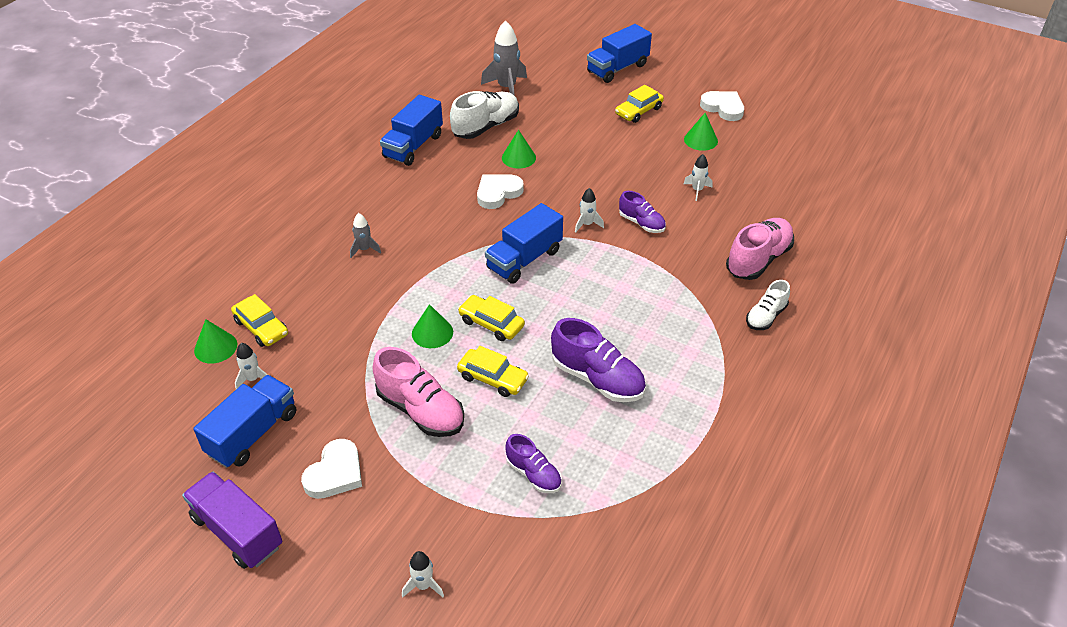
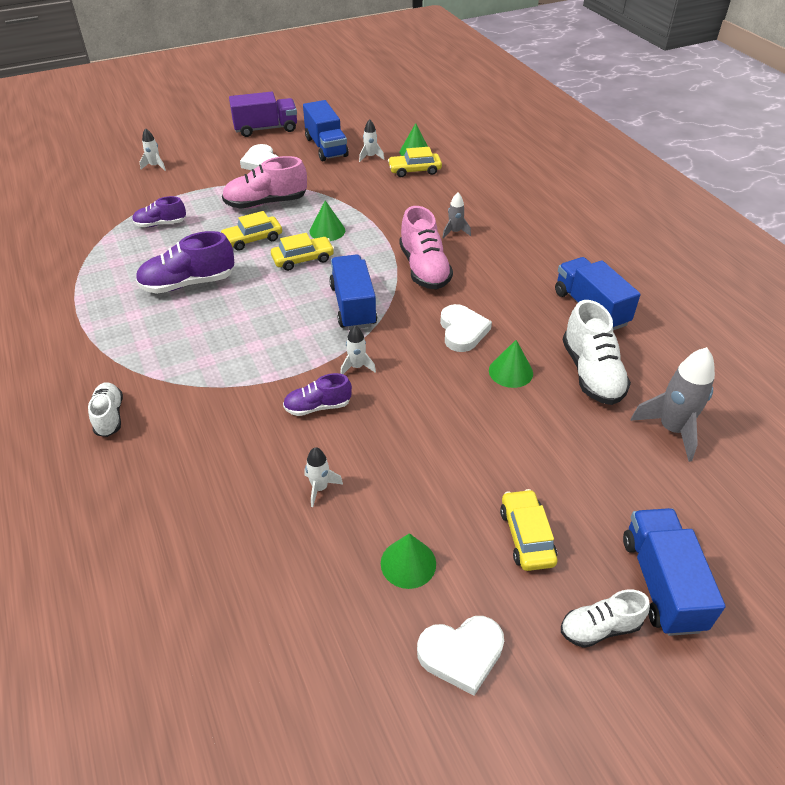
camera: 125 degrees right, 0 degrees up
pink shoe [726,218,794,280] -> pink shoe moved to [399,206,453,289]
none -> white shoe [561,589,650,648]

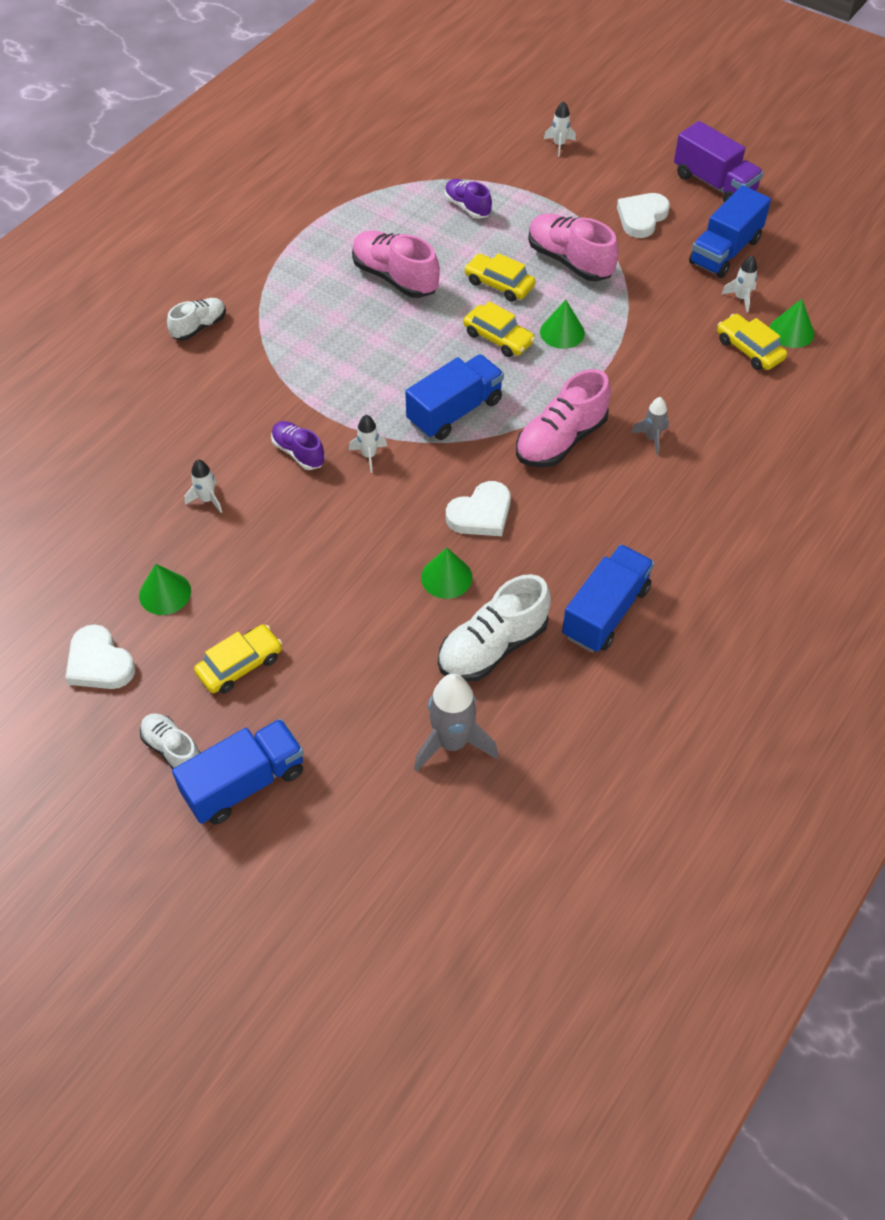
camera: 60 degrees right, 10 degrees up
purple shoe [136,231,234,294] -> pink shoe [352,230,440,298]

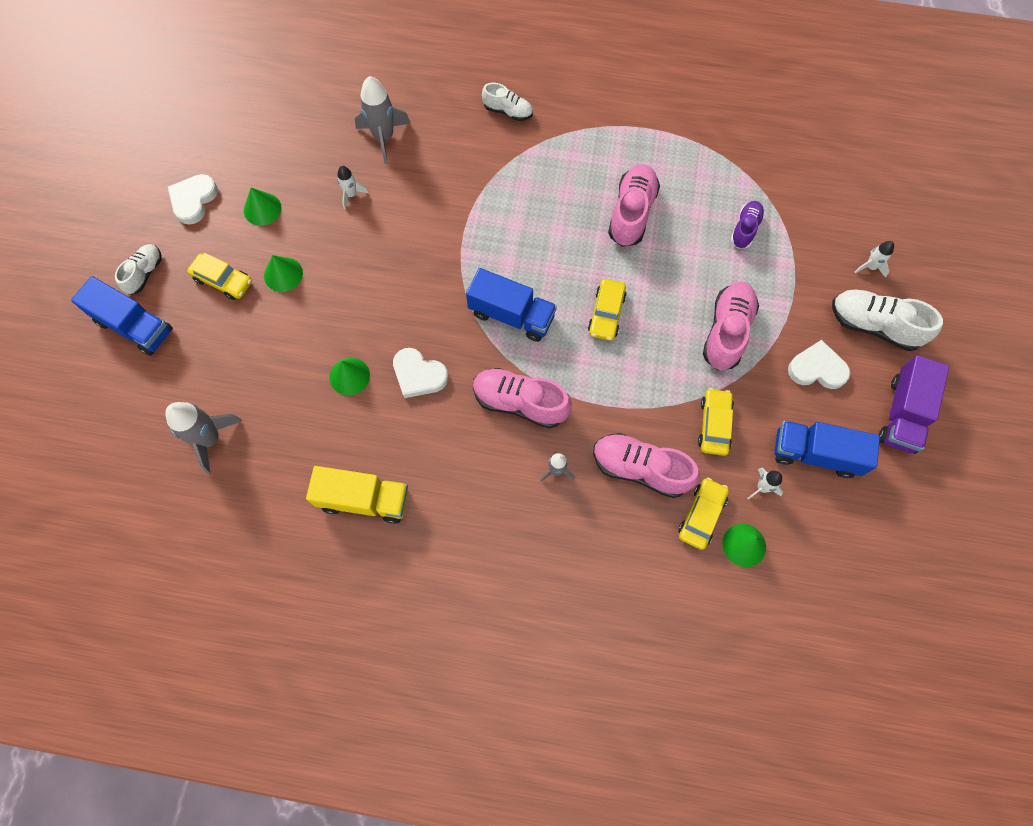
camera: 65 degrees right, 15 degrees up
purple shoe [271,421,325,470] -> none
white rocket [349,415,387,473] -> none
white shoe [438,574,551,682] -> white shoe moved to [832,289,943,351]
yellow car [464,253,536,302] -> yellow car moved to [698,388,734,456]
green cone [540,300,585,349] -> green cone moved to [264,255,303,292]
blue truck [562,544,654,652] -> yellow truck [306,466,409,524]
none -> grey rocket [355,76,410,164]
none -> pink shoe [593,433,700,498]

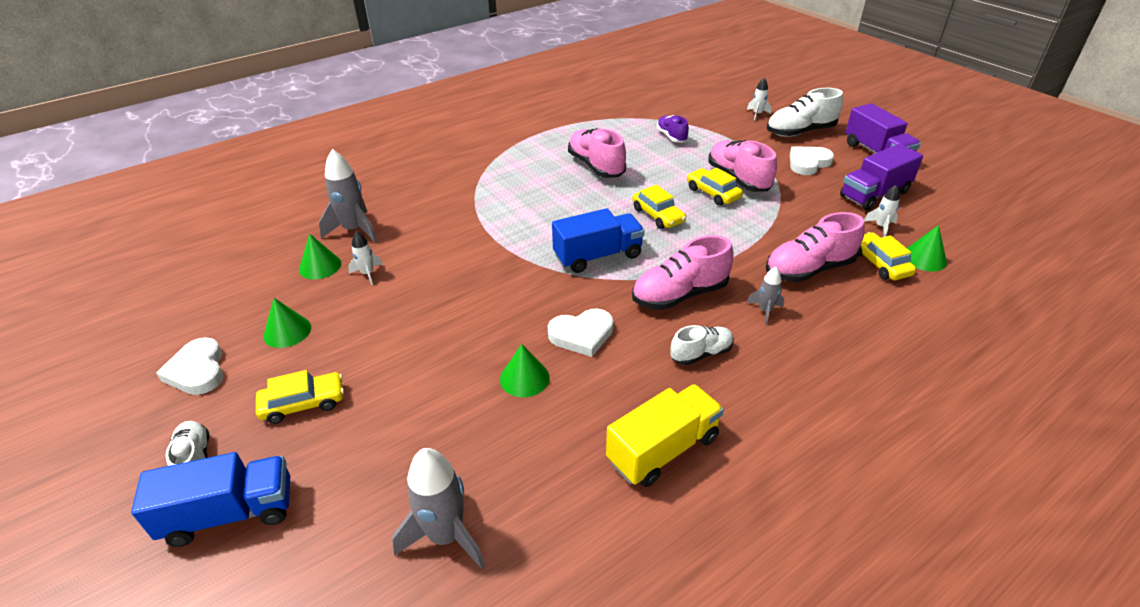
camera: 45 degrees left, 30 degrees down
green cone [264,255,303,292] -> green cone moved to [299,234,341,280]
white shoe [482,83,533,121] -> white shoe moved to [670,325,734,365]
yellow car [698,388,734,456] -> yellow car moved to [687,168,743,206]
blue truck [774,421,880,478] -> purple truck [840,144,923,211]

